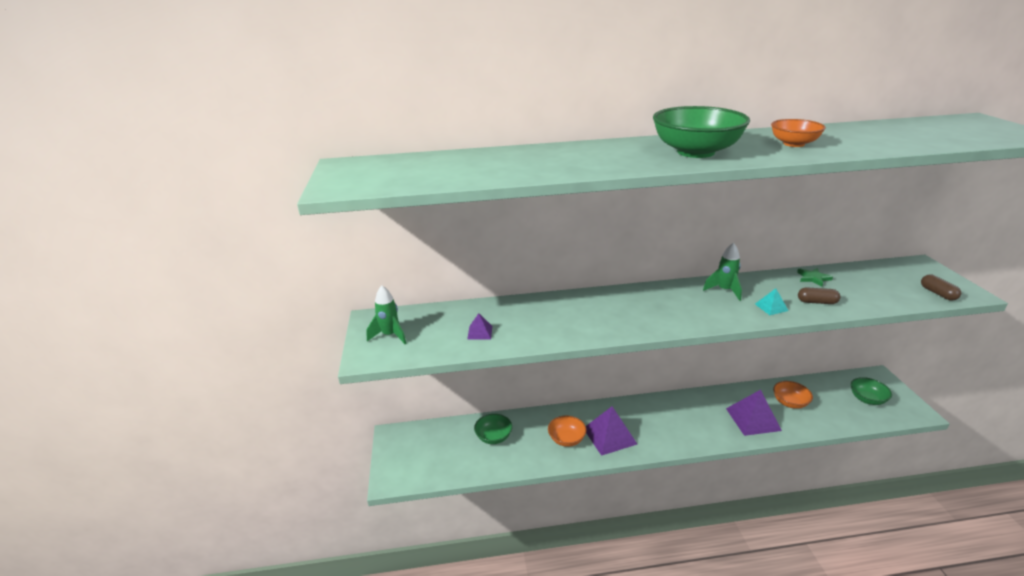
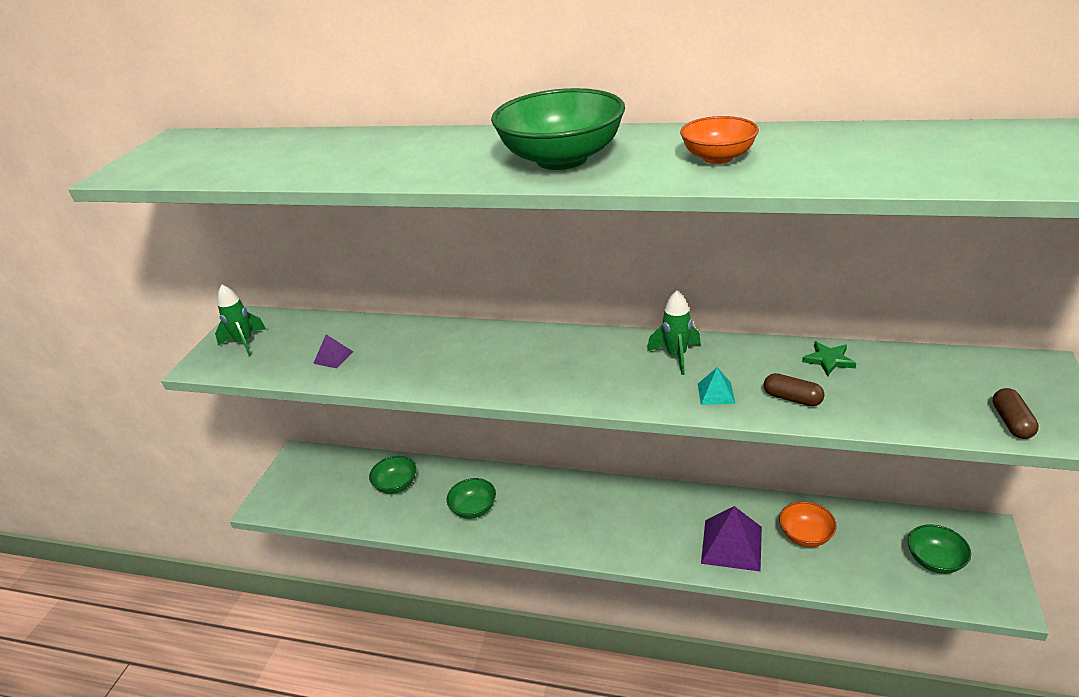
camera: 25 degrees right, 5 degrees up
orange bowl [548,415,587,447] -> green bowl [447,478,496,519]
purple pyramid [586,407,637,456] -> none

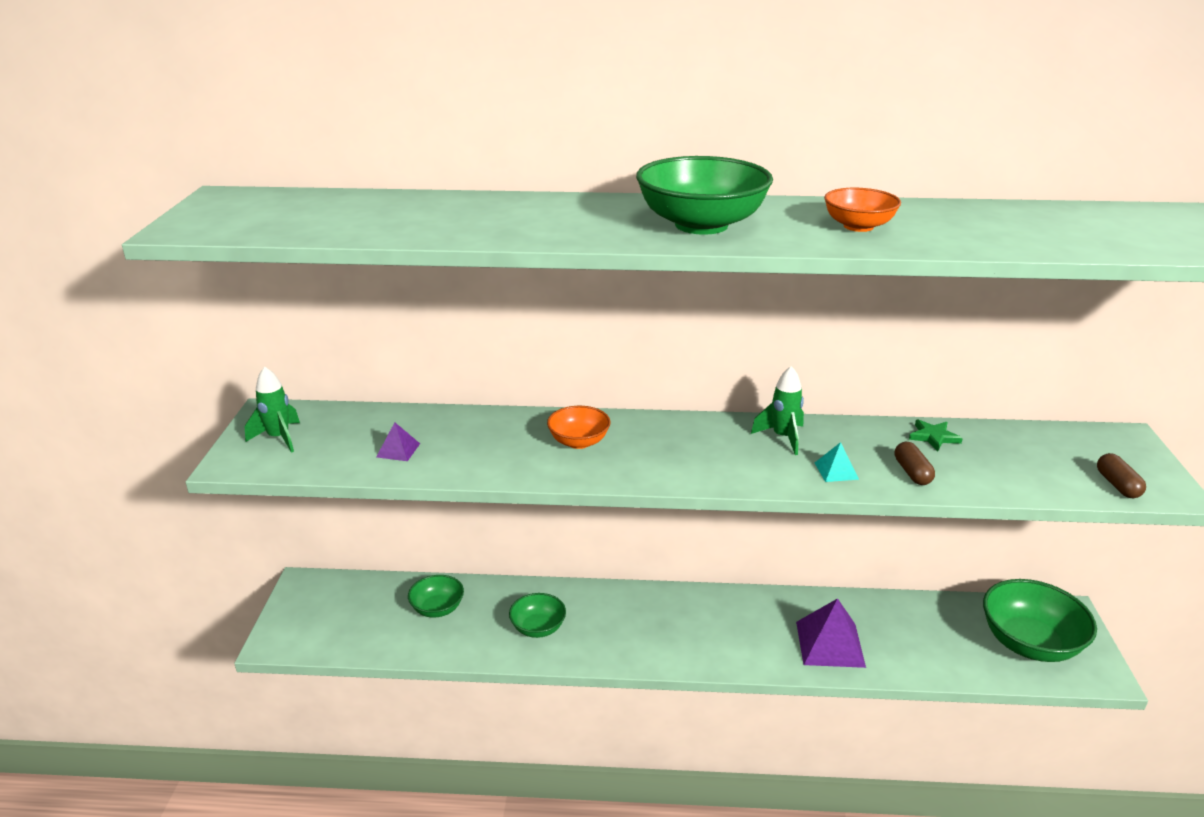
camera: 15 degrees left, 5 degrees down
brown capsule [764,373,824,407] -> brown capsule turned 60 degrees clockwise [895,442,935,485]
orange bowl [779,502,837,547] -> orange bowl moved to [547,406,610,449]
green bowl [908,525,971,574] -> green bowl [983,579,1097,662], size x1.80

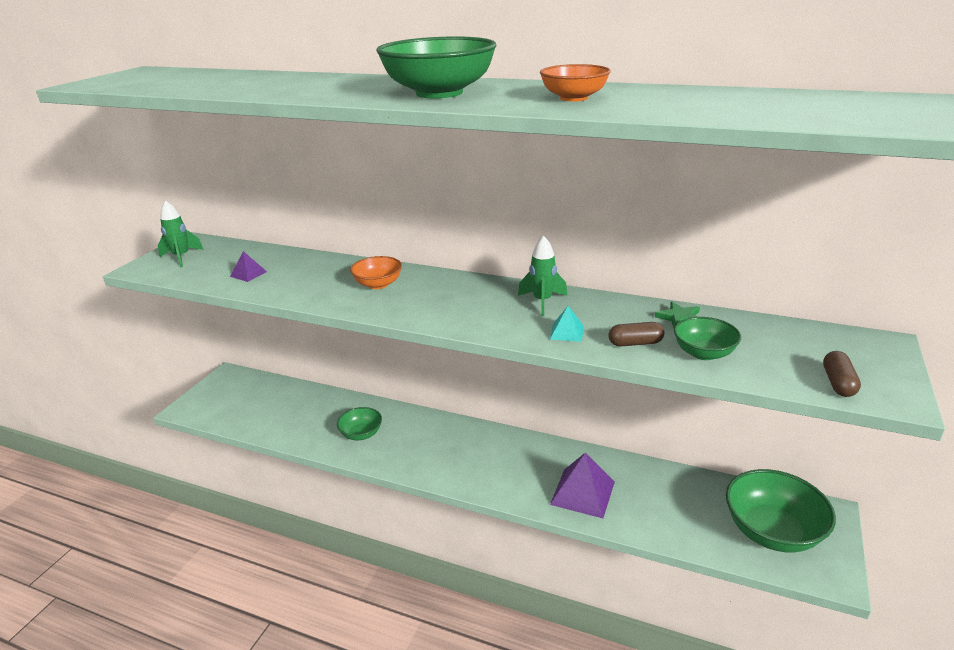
camera: 20 degrees right, 0 degrees up
green bowl [408,575,464,618] -> green bowl moved to [674,317,741,360]
brown capsule [895,442,935,485] -> brown capsule turned 75 degrees clockwise [608,322,664,346]

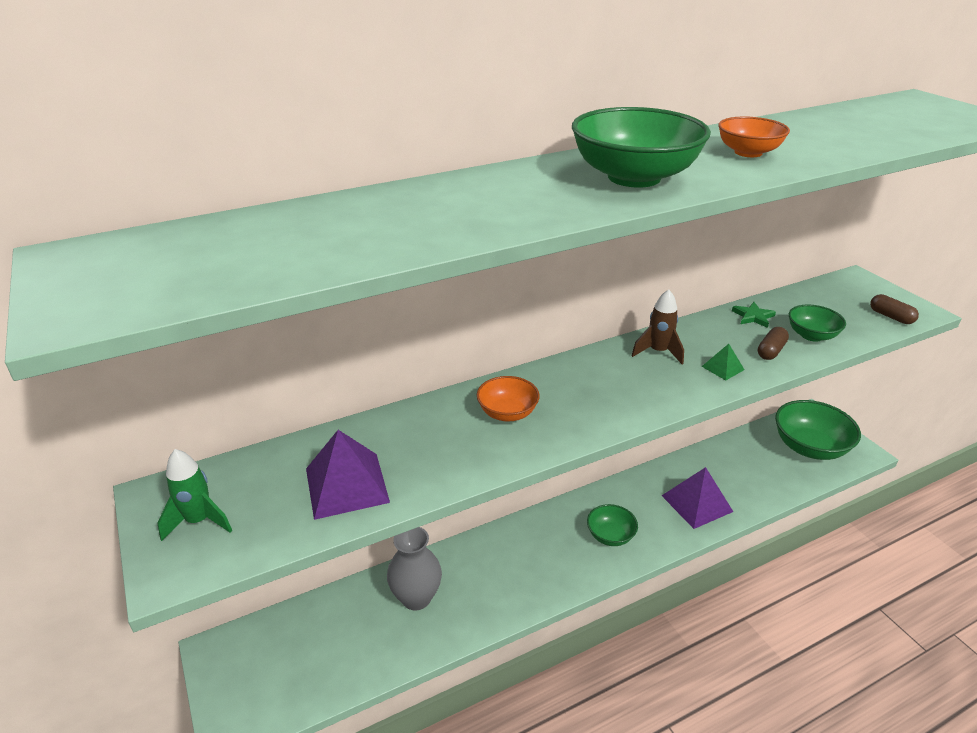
camera: 50 degrees left, 5 degrees up
purple pyramid [230,251,267,282] -> purple pyramid [306,430,390,520], size x2.00
green bowl [337,407,382,440] -> green bowl moved to [587,504,638,546]
green rocket [518,236,567,316] -> brown rocket [631,289,684,364]
turquoise pyramid [550,306,584,342] -> green pyramid [701,344,744,380]
none -> grey vase [387,527,442,610]

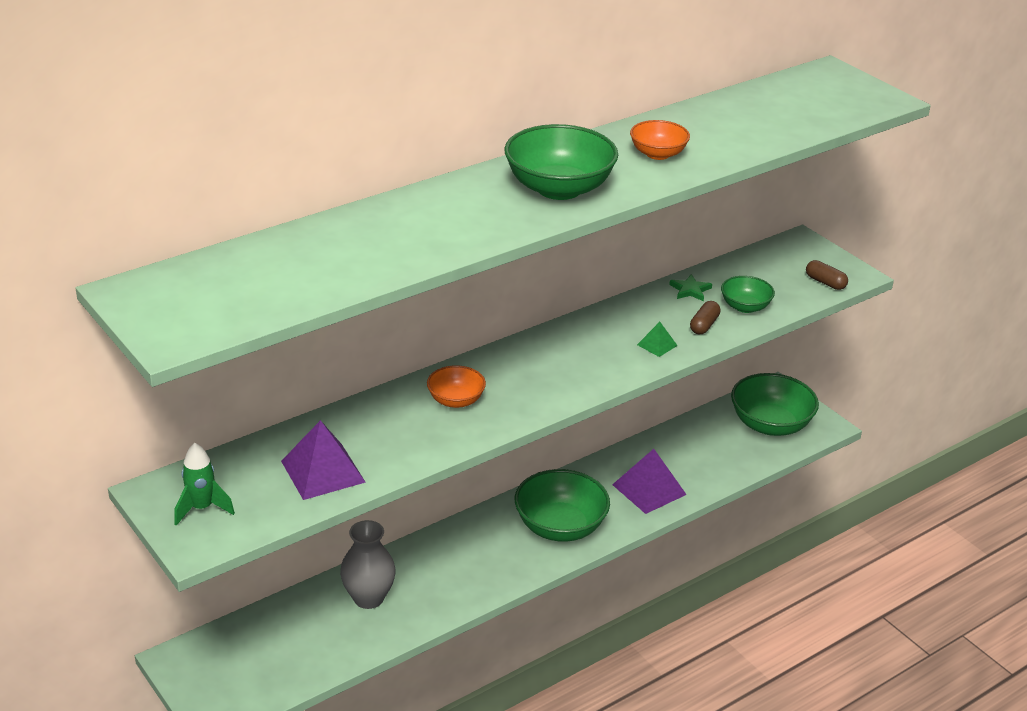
camera: 10 degrees left, 0 degrees up
green bowl [587,504,638,546] -> green bowl [515,469,610,542], size x1.80
brown rocket [631,289,684,364] -> none

